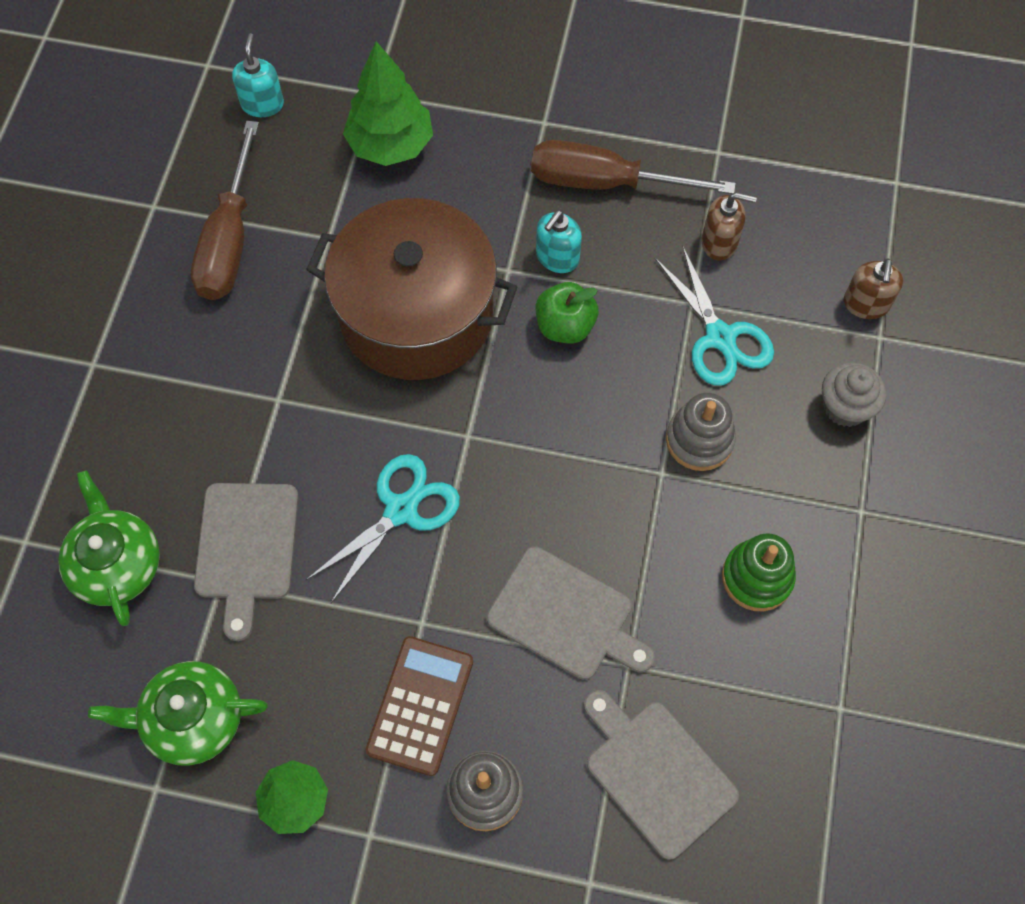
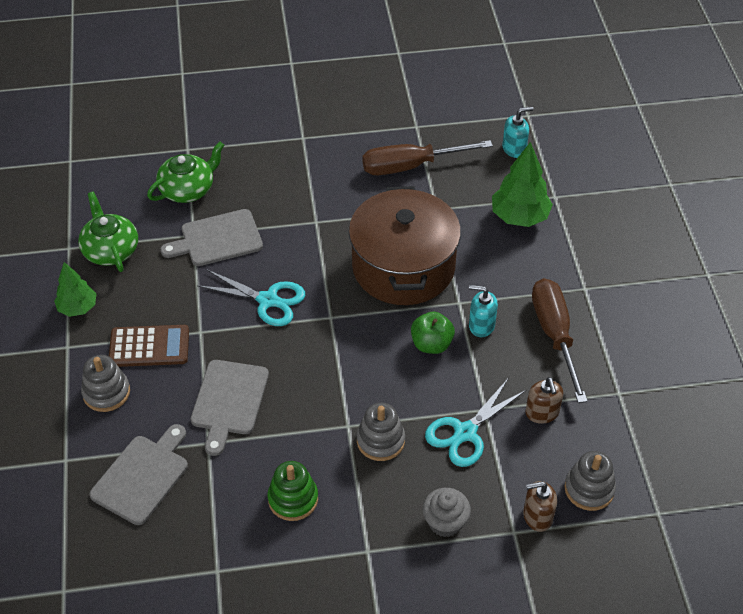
camera: 70 degrees right, 15 degrees down
none -> grey stacking toy [564,451,616,511]

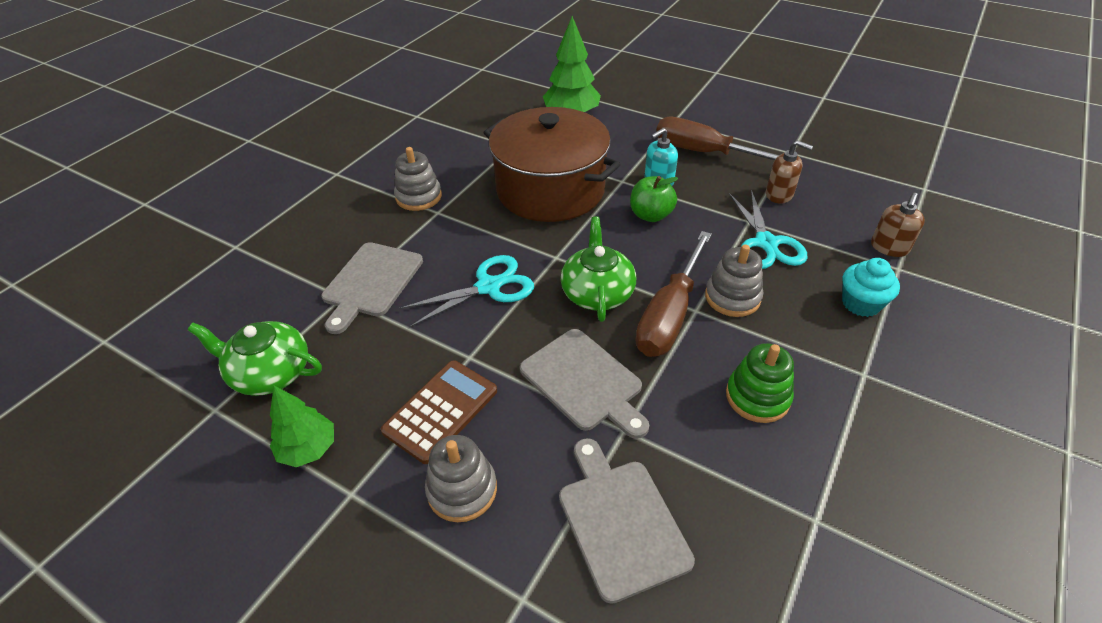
camera: 50 degrees left, 5 degrees down
green teapot [147,142,224,203] -> green teapot moved to [561,216,636,322]
brown screwdriver [362,140,493,175] -> brown screwdriver moved to [635,231,712,357]
grey cupcake [423,488,471,537] -> turquoise cupcake [842,258,900,317]
turquoise soap dispenser [502,107,533,158] -> none
grey stacking toy [564,451,616,511] -> grey stacking toy moved to [394,147,442,211]

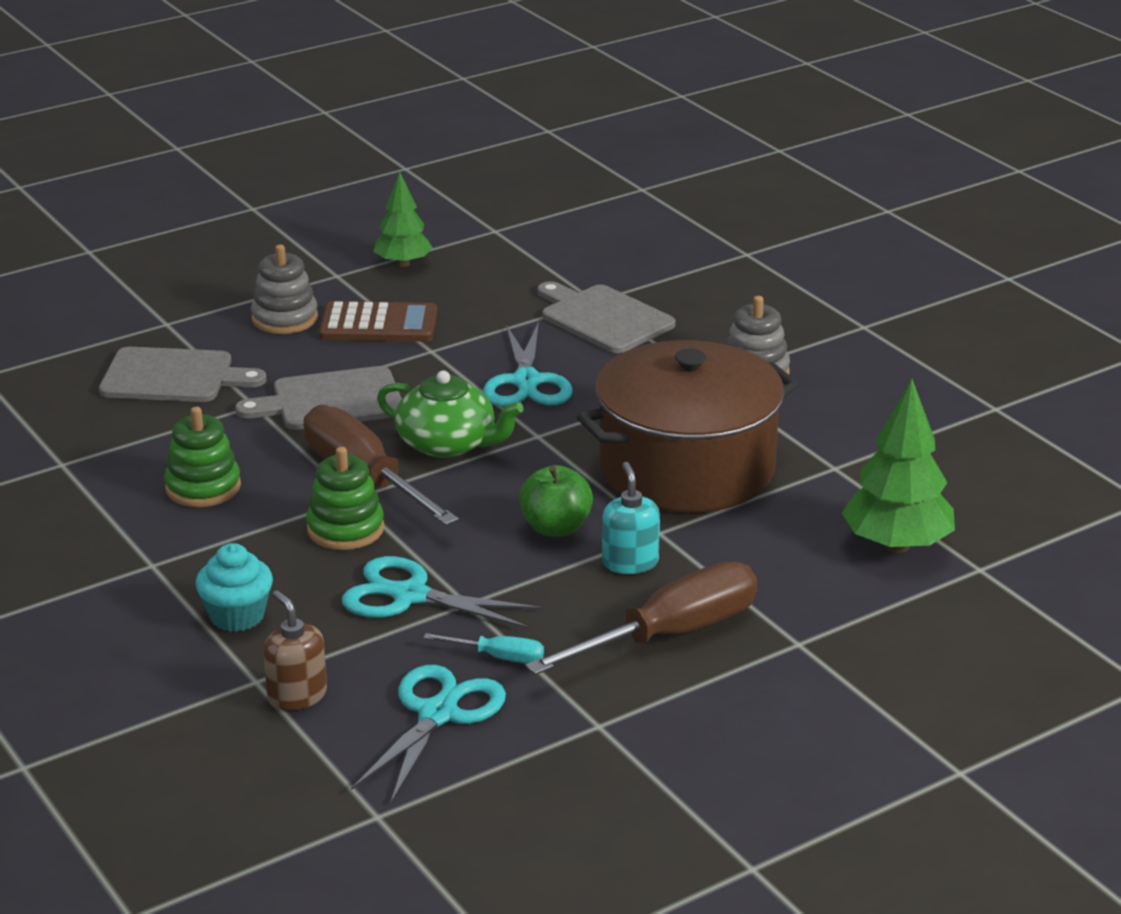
camera: 115 degrees right, 15 degrees down
green teapot [188,321,322,396] -> none
brown calculator [381,360,497,464] -> brown calculator turned 60 degrees counterclockwise [319,301,437,342]
grey stacking toy [705,244,763,317] -> green stacking toy [306,447,384,550]
brown soap dispenser [766,140,813,204] -> turquoise screwdriver [424,633,544,663]
none -> turquoise scissors [351,665,506,803]

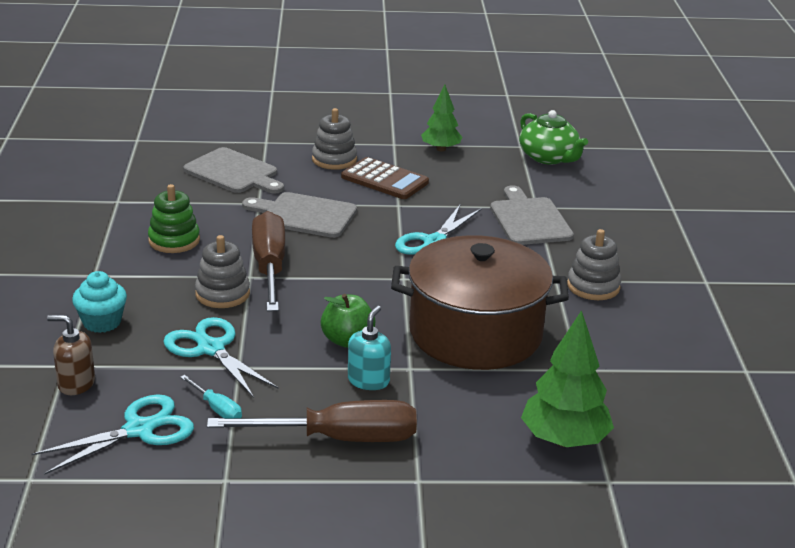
camera: 30 degrees right, 0 degrees up
brown soap dispenser [263,590,327,711] -> brown soap dispenser turned 75 degrees counterclockwise [47,315,95,395]
green stacking toy [306,447,384,550] -> grey stacking toy [195,235,250,308]
green teapot [377,370,524,458] -> green teapot moved to [519,110,588,164]

